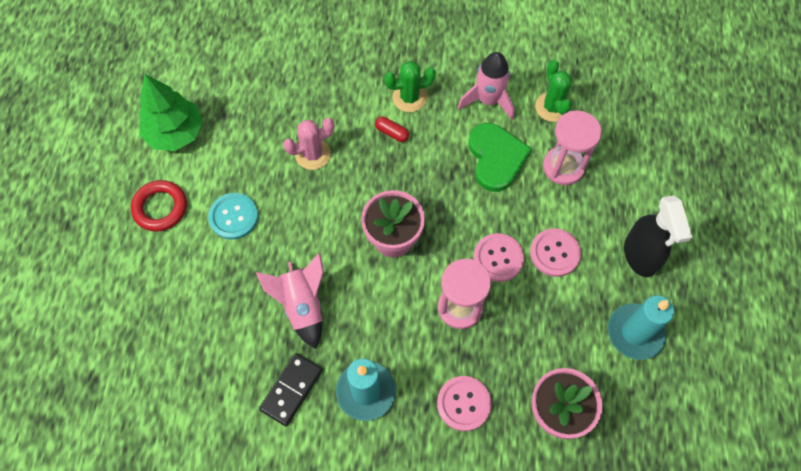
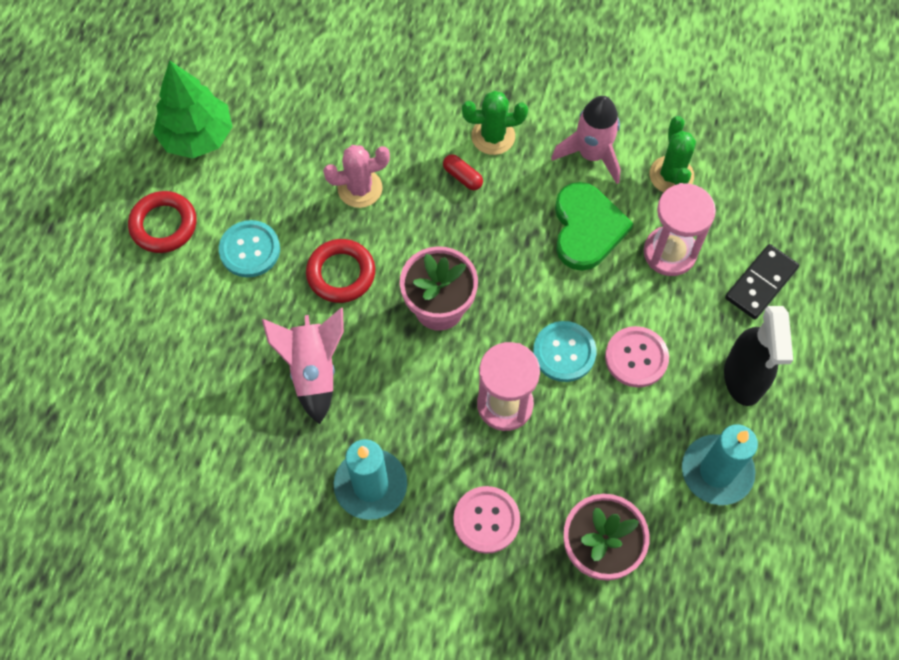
camera: 10 degrees right, 0 degrees up
black domino [259,353,323,426] -> black domino moved to [725,244,799,319]
pink button [473,233,524,282] -> turquoise button [533,321,596,382]
none -> red ring [306,239,375,303]

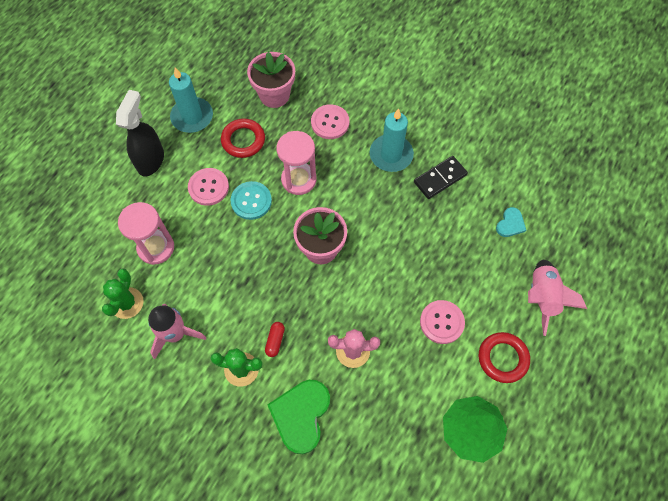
camera: 165 degrees left, 0 degrees up
turquoise button [219,220,280,277] -> pink button [420,300,465,344]
pink rocket [262,308,344,424] -> pink rocket moved to [528,259,587,336]
red ring [306,239,375,303] -> red ring moved to [221,118,265,158]
red capsule [443,154,483,190] -> red capsule turned 45 degrees clockwise [265,322,285,357]
green heart [555,182,633,271] -> green heart moved to [267,380,330,454]
black domino [725,244,799,319] -> black domino moved to [414,156,468,199]
none -> turquoise heart [496,207,526,237]

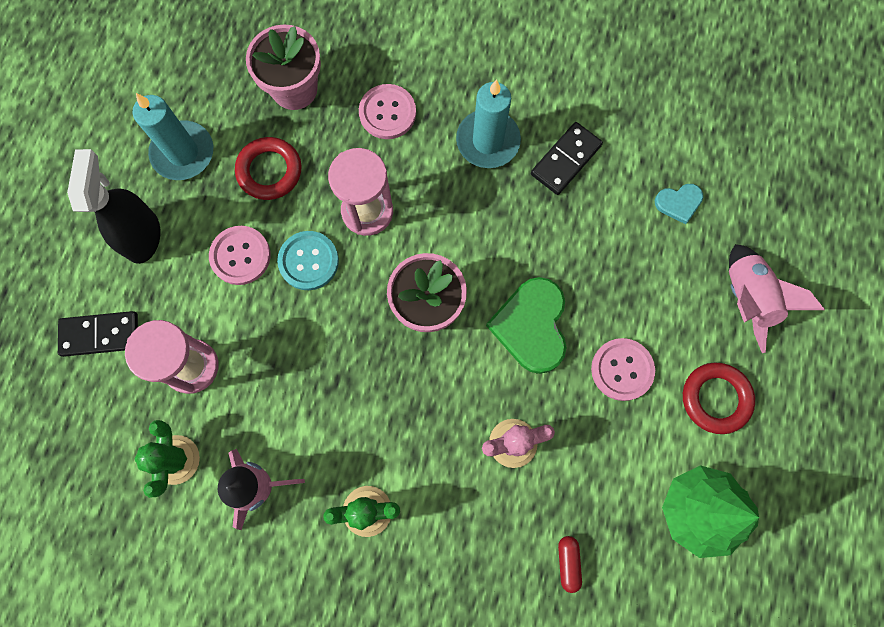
camera: 15 degrees left, 10 degrees up
red capsule [265,322,285,357] -> red capsule moved to [558,536,582,593]
green heart [267,380,330,454] -> green heart moved to [486,277,567,374]
turquoise heart [496,207,526,237] -> turquoise heart turned 60 degrees clockwise [655,184,703,224]
none -> black domino [58,311,138,357]

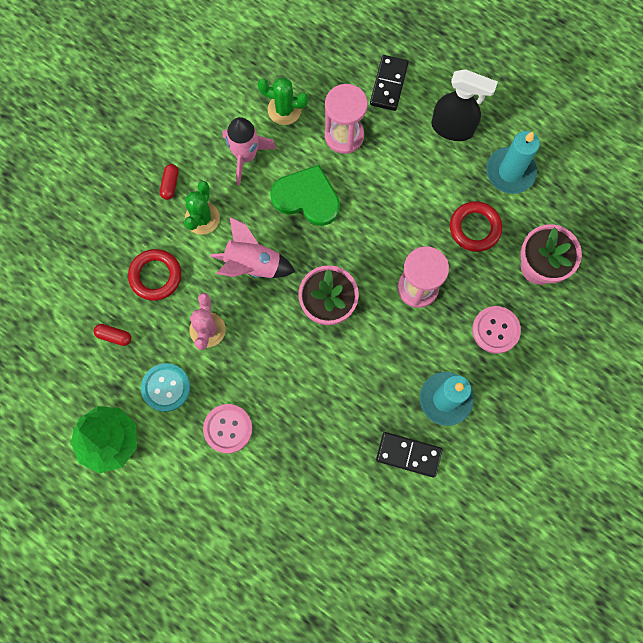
camera: 110 degrees right, 0 degrees up
pink button [209,226,271,285] -> none
turquoise button [277,231,339,290] -> turquoise button moved to [141,363,190,412]
green heart [486,277,567,374] -> green heart moved to [270,165,340,226]
black domino [531,122,603,195] -> black domino turned 45 degrees counterclockwise [376,432,442,478]
turquoise heart [655,184,703,224] -> none
red ring [683,362,755,434] -> red ring moved to [128,249,181,301]
pink rocket [729,244,825,353] -> pink rocket moved to [210,217,295,278]
none -> red capsule [160,164,179,200]

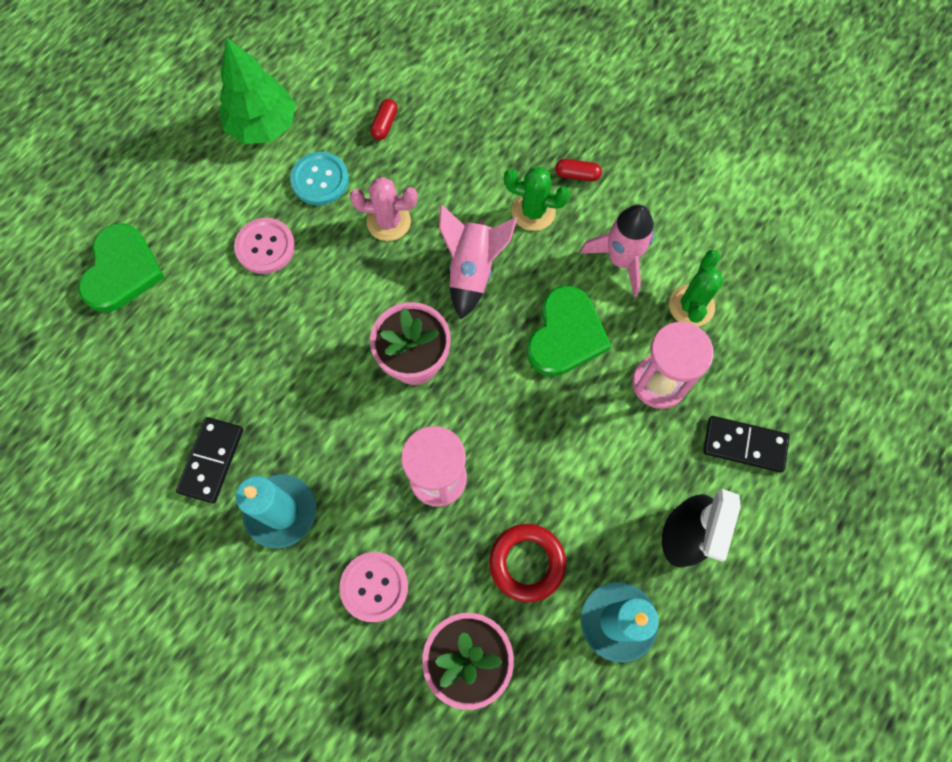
camera: 90 degrees right, 5 degrees down
red ring [128,249,181,301] -> none
none -> green heart [78,223,165,312]

